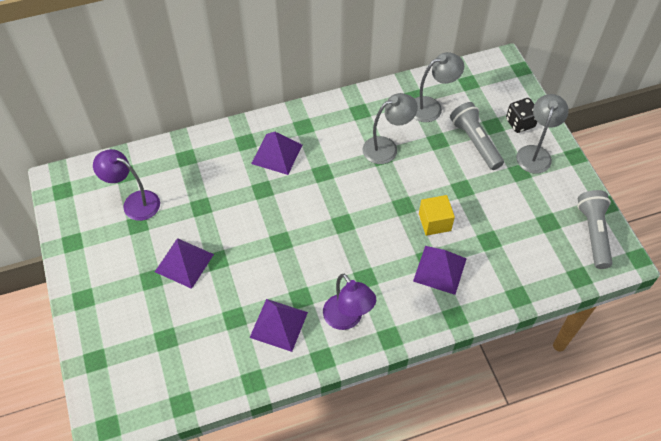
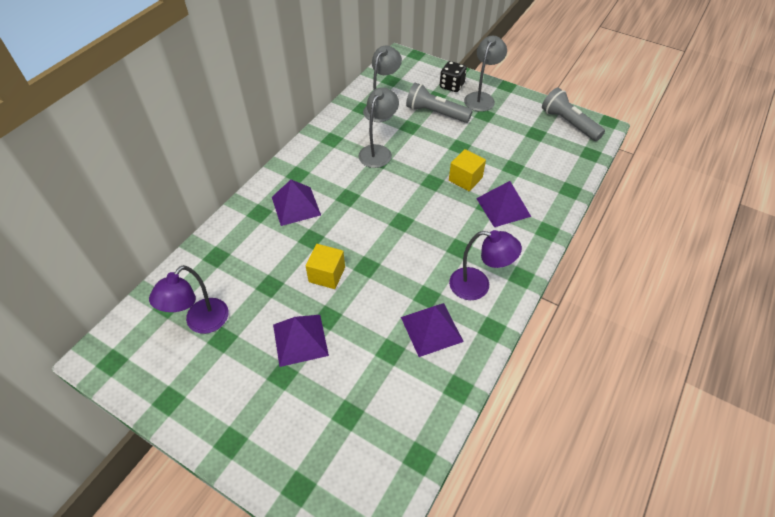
camera: 40 degrees left, 5 degrees down
purple lamp [93,149,160,221] -> purple lamp turned 45 degrees counterclockwise [149,265,229,334]
grey lamp [516,94,569,174] -> grey lamp turned 45 degrees clockwise [464,36,507,112]
none -> yellow cube [305,244,345,289]

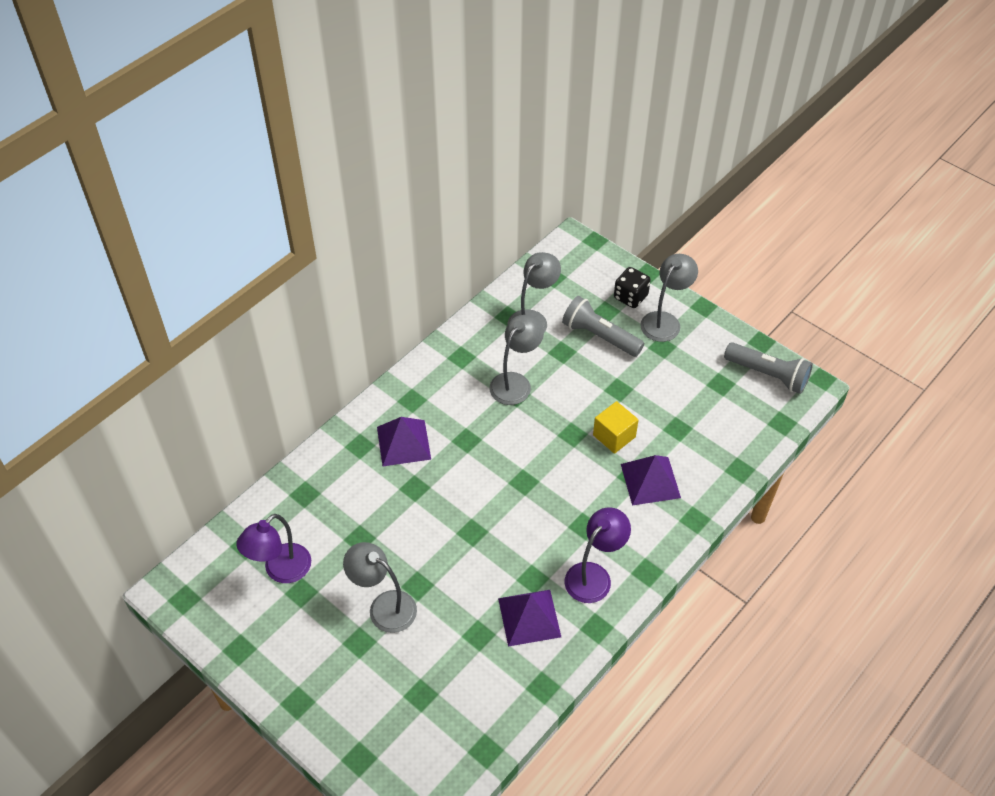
camera: 10 degrees right, 0 degrees up
purple pyramid [273,315,329,367] -> grey lamp [343,542,417,633]
yellow cube [305,244,345,289] -> none
purple lamp [449,230,522,300] -> purple lamp turned 75 degrees counterclockwise [564,507,631,603]
grey flashlight [542,88,605,141] -> grey flashlight turned 150 degrees clockwise [724,342,813,394]

